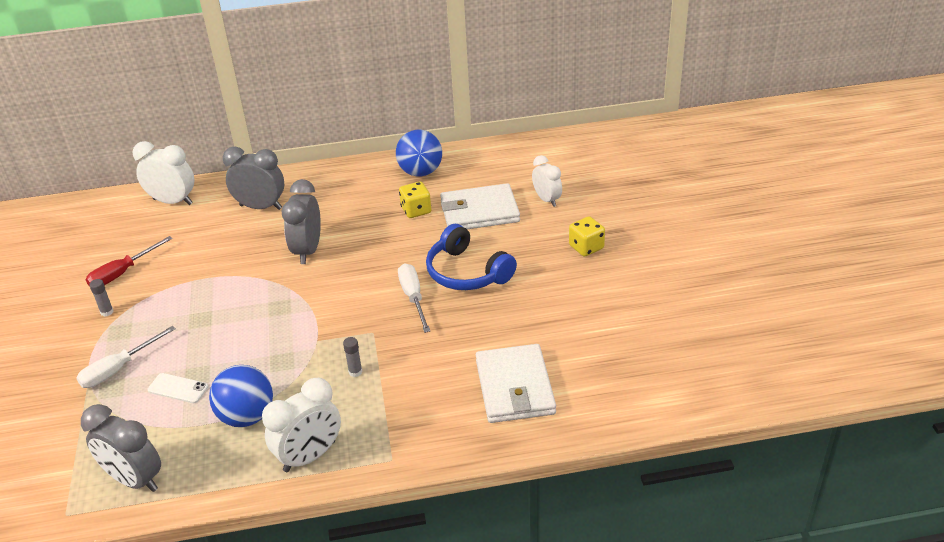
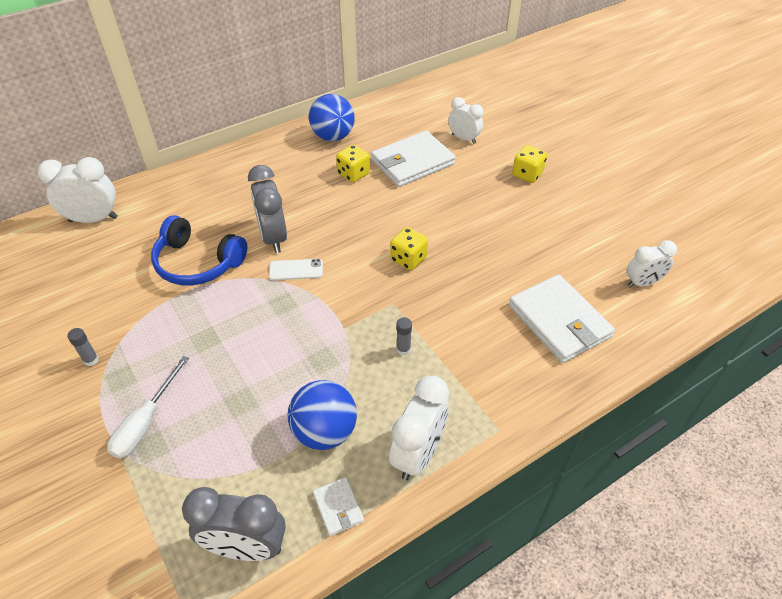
camera: 25 degrees left, 10 degrees up
red screwdriver [86,236,173,287] -> none
white phone [148,373,208,403] -> white phone moved to [269,259,323,280]
grey clock [223,147,284,210] -> none
white screwdriver [398,263,430,333] -> yellow dice [390,227,428,270]
blue headphones [426,224,517,290] -> blue headphones moved to [151,215,247,286]
none -> white wallet [313,477,364,536]
none -> white clock [627,240,677,287]

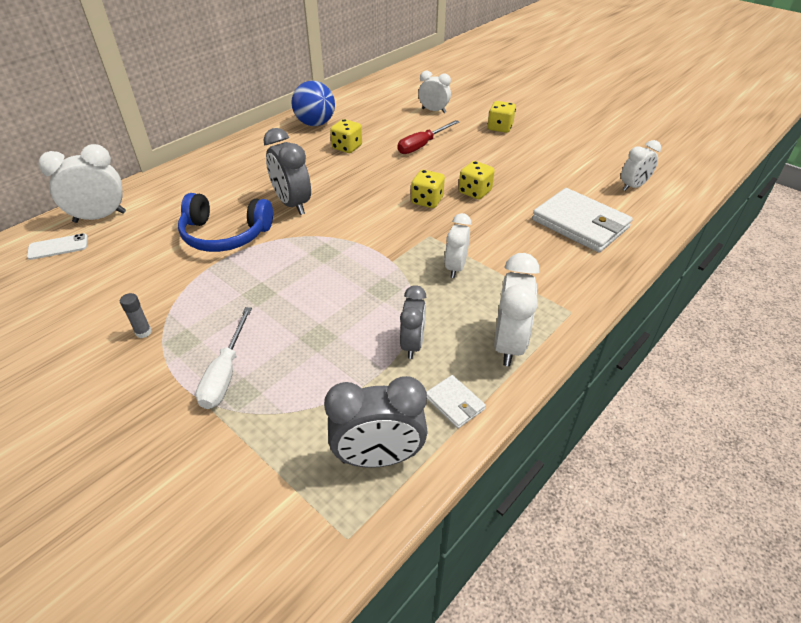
camera: 15 degrees left, 5 degrees down
white phone [269,259,323,280] -> white phone moved to [27,233,88,260]
blue ball [288,380,357,450] -> grey clock [400,285,426,359]
white wallet [371,131,456,187] -> none
grey glue stick [397,317,412,356] -> white clock [444,213,471,278]
none -> red screwdriver [398,120,459,154]
none -> yellow dice [459,161,495,199]

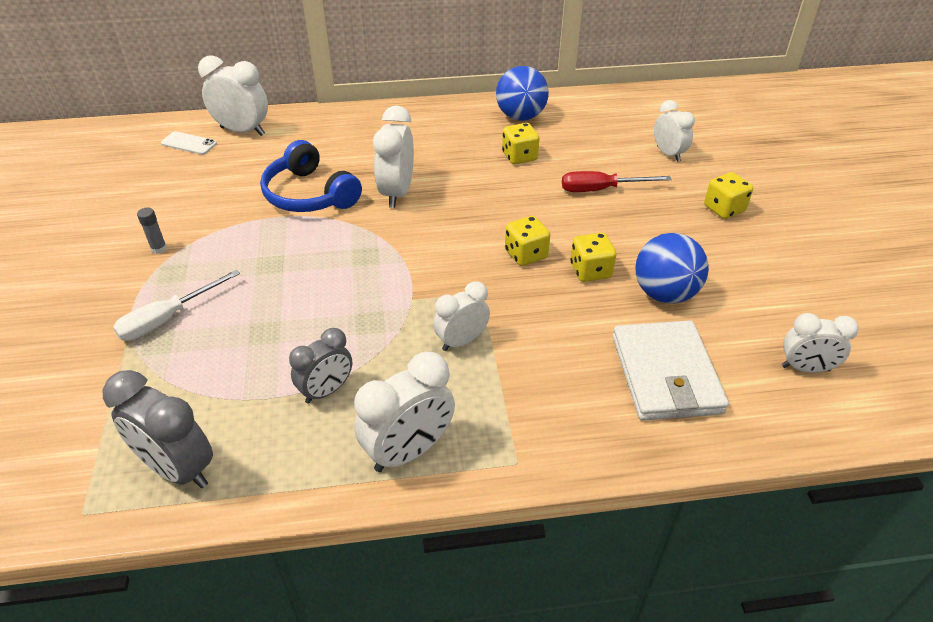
camera: 40 degrees right, 0 degrees up
grey clock [263,128,311,215] -> white clock [373,105,414,208]
white wallet [427,375,486,428] -> none
none -> blue ball [635,233,709,304]

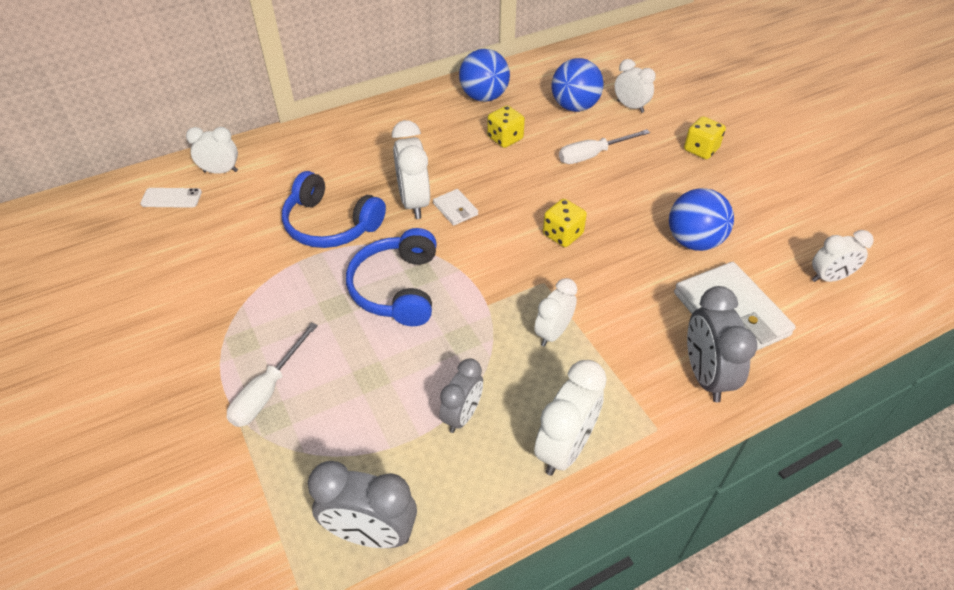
camera: 20 degrees left, 5 degrees up
grey glue stick [137,208,167,254] -> none
white clock [198,56,268,136] -> white clock [186,127,238,174], size x0.66
red screwdriver [562,171,672,192] -> white screwdriver [559,129,650,164]
yellow dice [570,233,616,282] -> none
none -> blue headphones [346,228,437,326]
none -> white wallet [433,189,478,226]
none -> blue ball [551,58,604,112]
none -> grey clock [687,286,757,402]

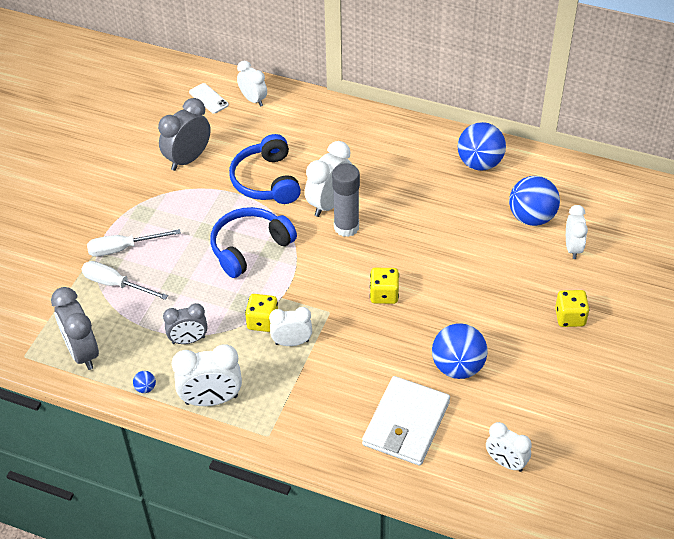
camera: 50 degrees right, 0 degrees up
white wallet [433,189,478,226] -> grey glue stick [332,163,360,237]
yellow dice [487,106,525,148] -> yellow dice moved to [245,294,278,332]
white screwdriver [559,129,650,164] -> white screwdriver moved to [81,261,168,300]
grey clock [687,286,757,402] -> grey clock moved to [158,98,211,171]
none -> blue ball [133,371,156,393]

